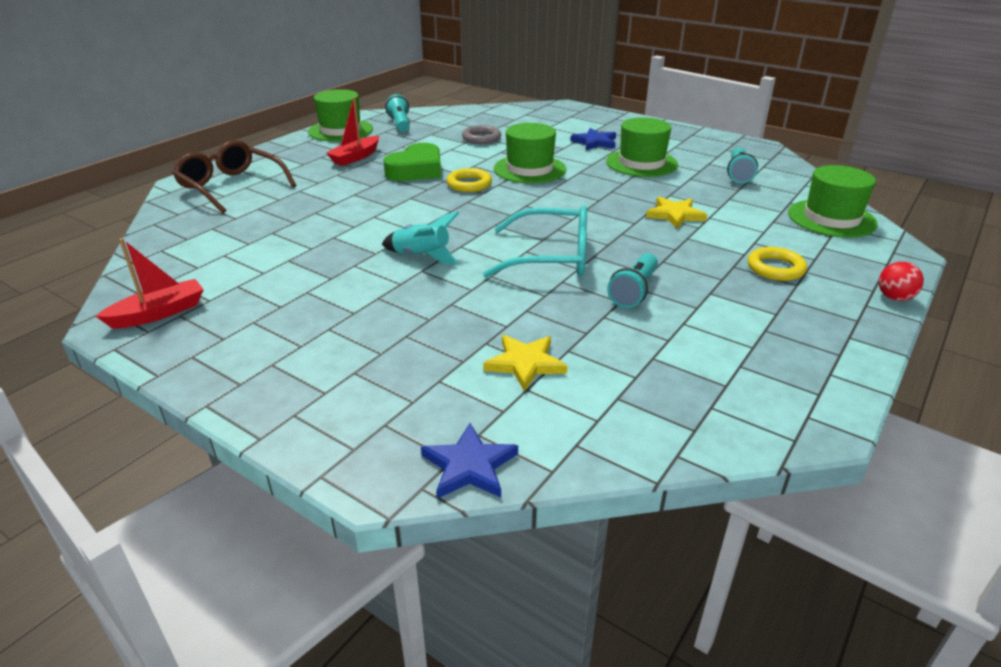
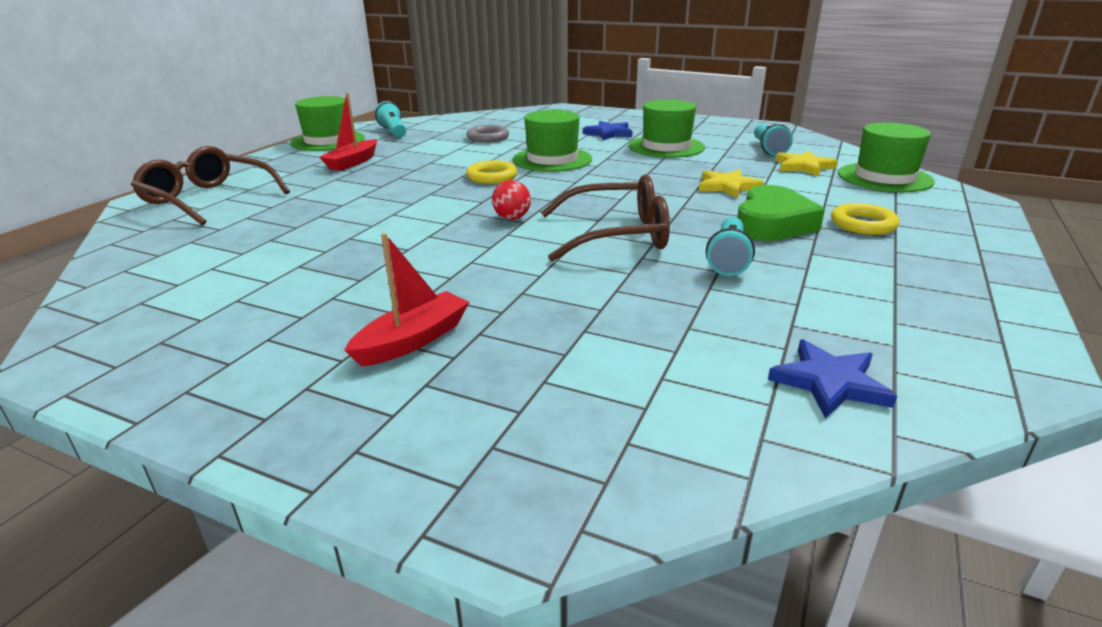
camera: 10 degrees left, 5 degrees down
red boat [96,238,204,329] -> red boat moved to [344,233,469,367]
turquoise rocket [382,211,459,264] -> none
green heart [383,143,441,181] -> green heart moved to [737,185,825,241]
blue star [421,423,518,499] -> blue star moved to [768,339,897,418]
turquoise glasses [483,205,587,278] -> brown glasses [541,174,670,262]
yellow star [483,335,568,392] -> yellow star moved to [776,151,838,176]
red ball [879,262,924,301] -> red ball moved to [492,180,531,220]

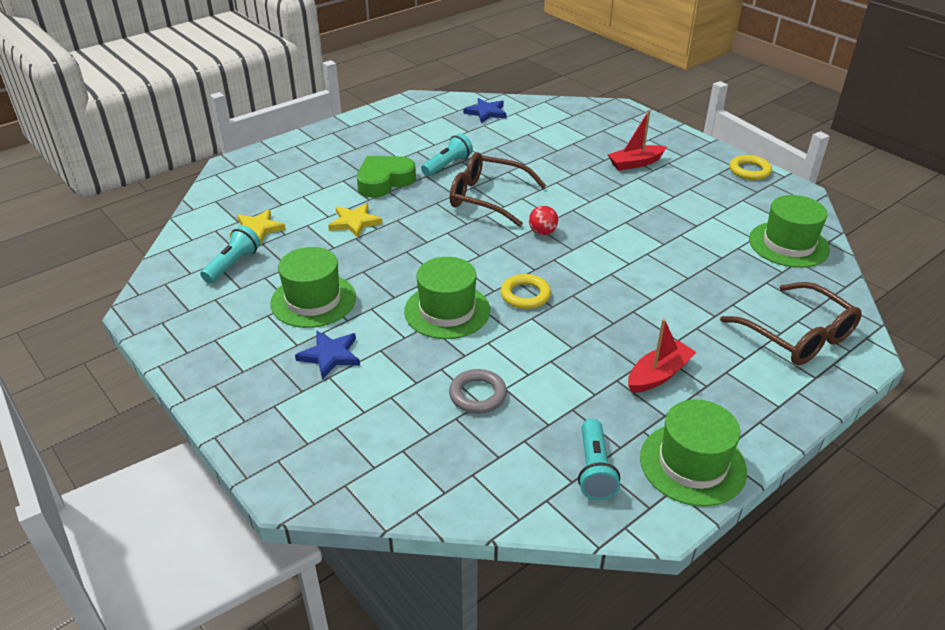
camera: 155 degrees left, 10 degrees up
yellow ring [831,203,899,235] -> yellow ring moved to [729,155,772,180]
green hat [838,122,935,192] -> green hat moved to [749,195,830,268]

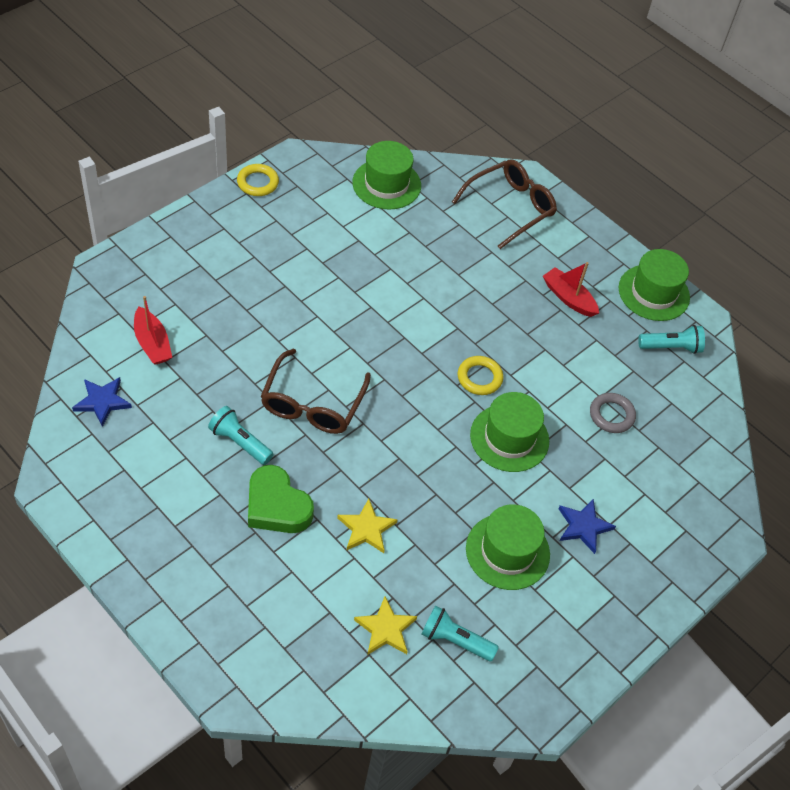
camera: 100 degrees left, 15 degrees up
red ball [529,206,558,235] -> none
red boat [608,110,667,170] -> red boat moved to [134,296,172,365]

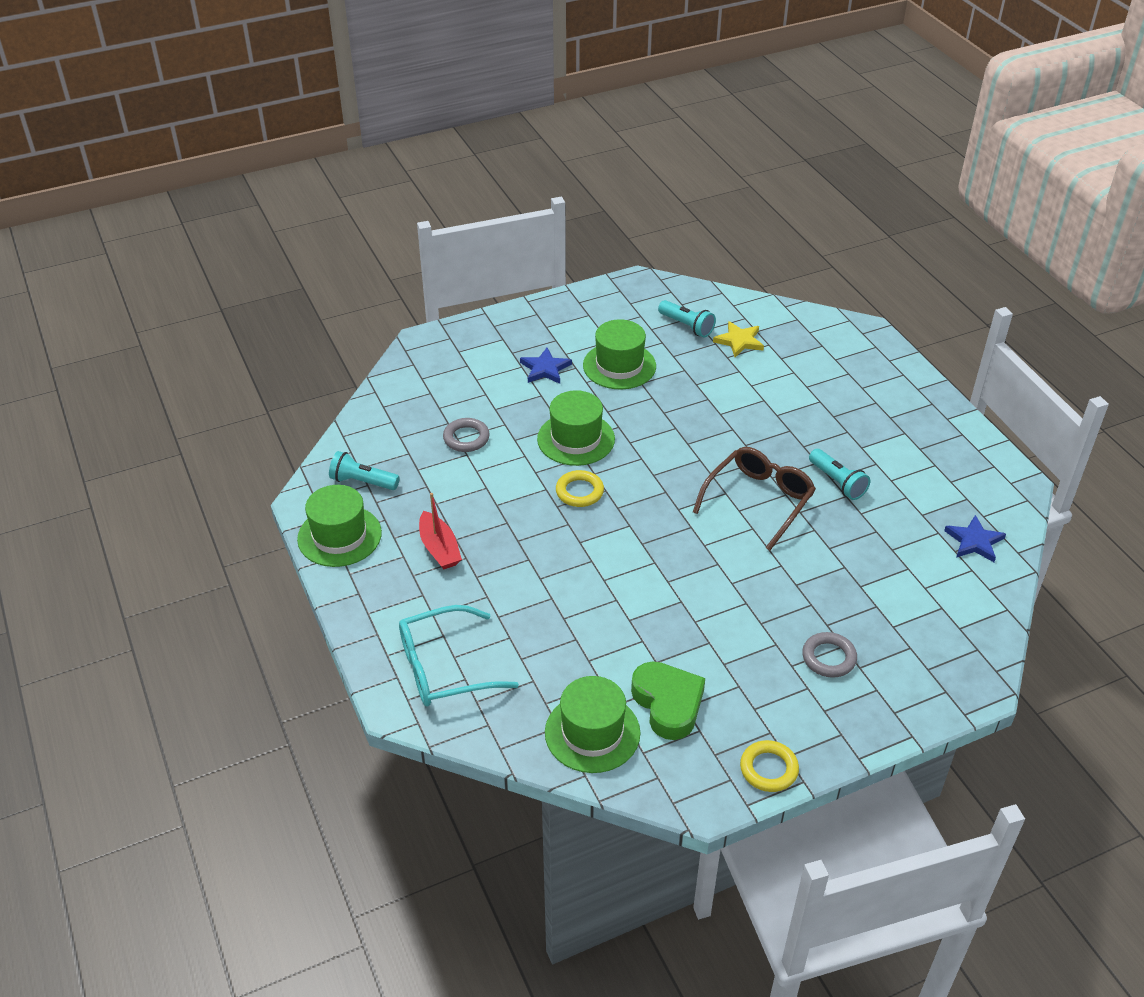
camera: 155 degrees left, 10 degrees down
red boat [134,296,172,365] -> none
green heart [248,465,314,533] -> green heart moved to [631,661,705,740]
yellow star [337,499,398,553] -> none
brown glasses [452,159,557,249] -> turquoise glasses [399,605,519,706]
none -> grey ring [802,632,857,678]

